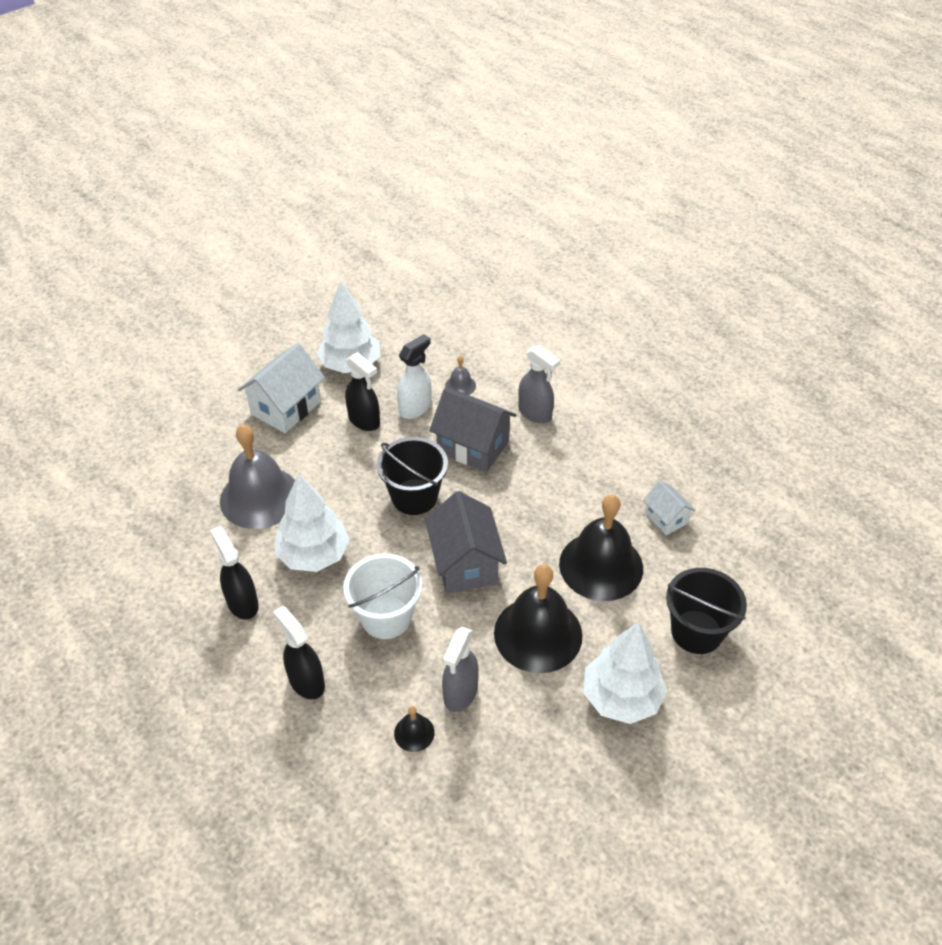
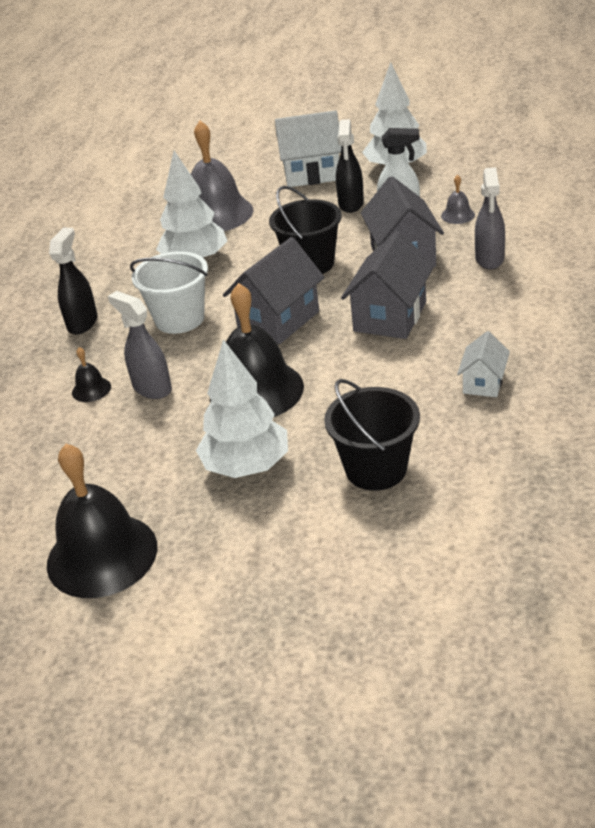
camera: 55 degrees right, 10 degrees down
black spray bottle [210,526,259,620] -> none
grey spray bottle [442,626,479,712] -> grey spray bottle turned 60 degrees clockwise [108,291,172,399]
black bell [559,494,643,601] -> black bell moved to [47,444,157,598]
none -> grey house [341,231,434,339]

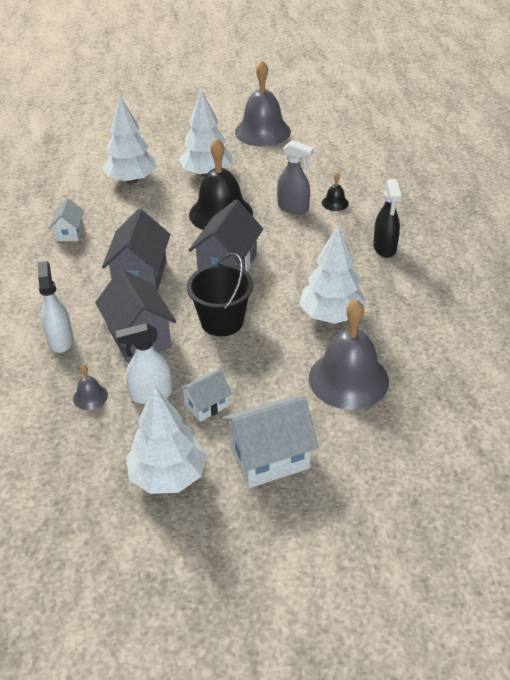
camera: 160 degrees right, 5 degrees up
black bell [47,444,157,598] -> grey bell [235,61,291,147]
white bucket [130,251,208,334] -> none
black bucket [324,379,420,491] -> white tree [102,97,156,184]
black spray bottle [336,119,364,213] -> white house [179,370,232,422]
grey spray bottle [475,167,505,269] -> white spray bottle [38,261,73,353]

